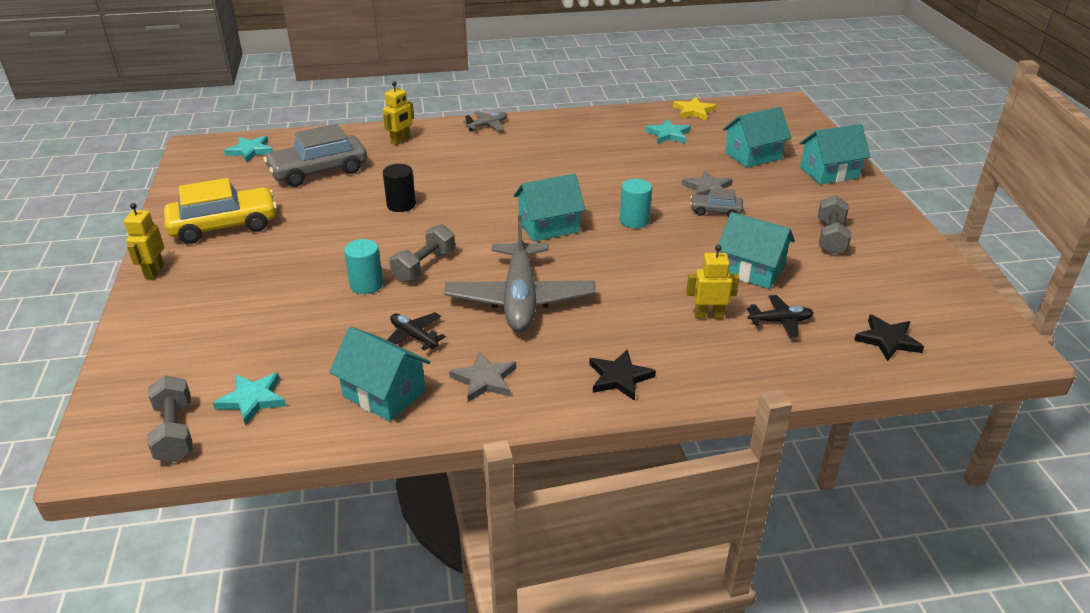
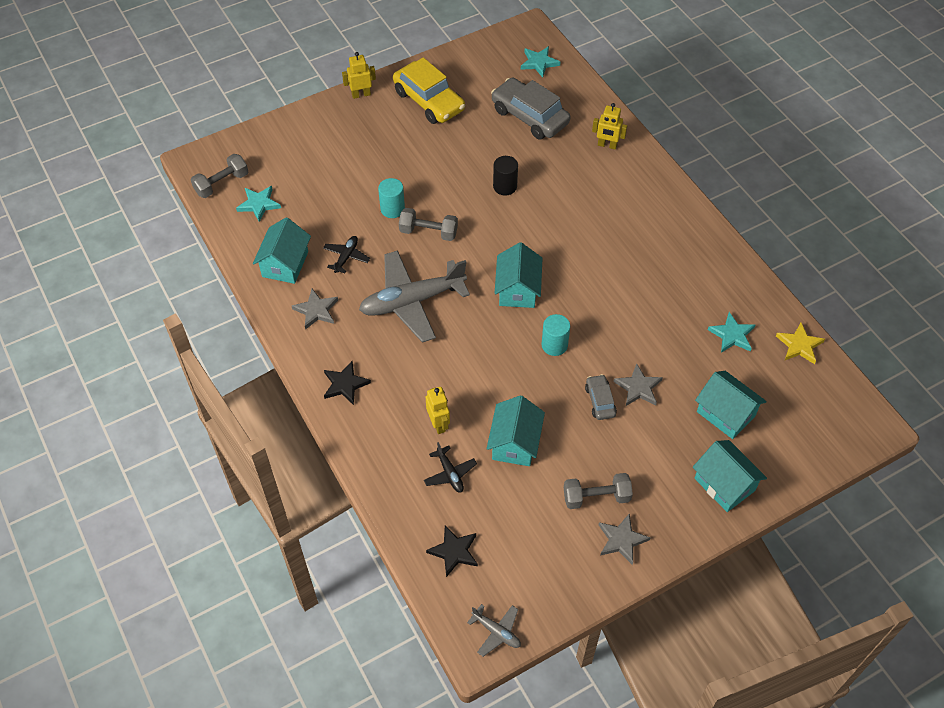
camera: 70 degrees right, 20 degrees up
grey plane [463,111,507,131] -> grey plane moved to [467,604,521,657]
turquoise house [514,174,586,242] -> turquoise house turned 45 degrees clockwise [495,242,543,308]
none -> grey star [599,514,650,565]

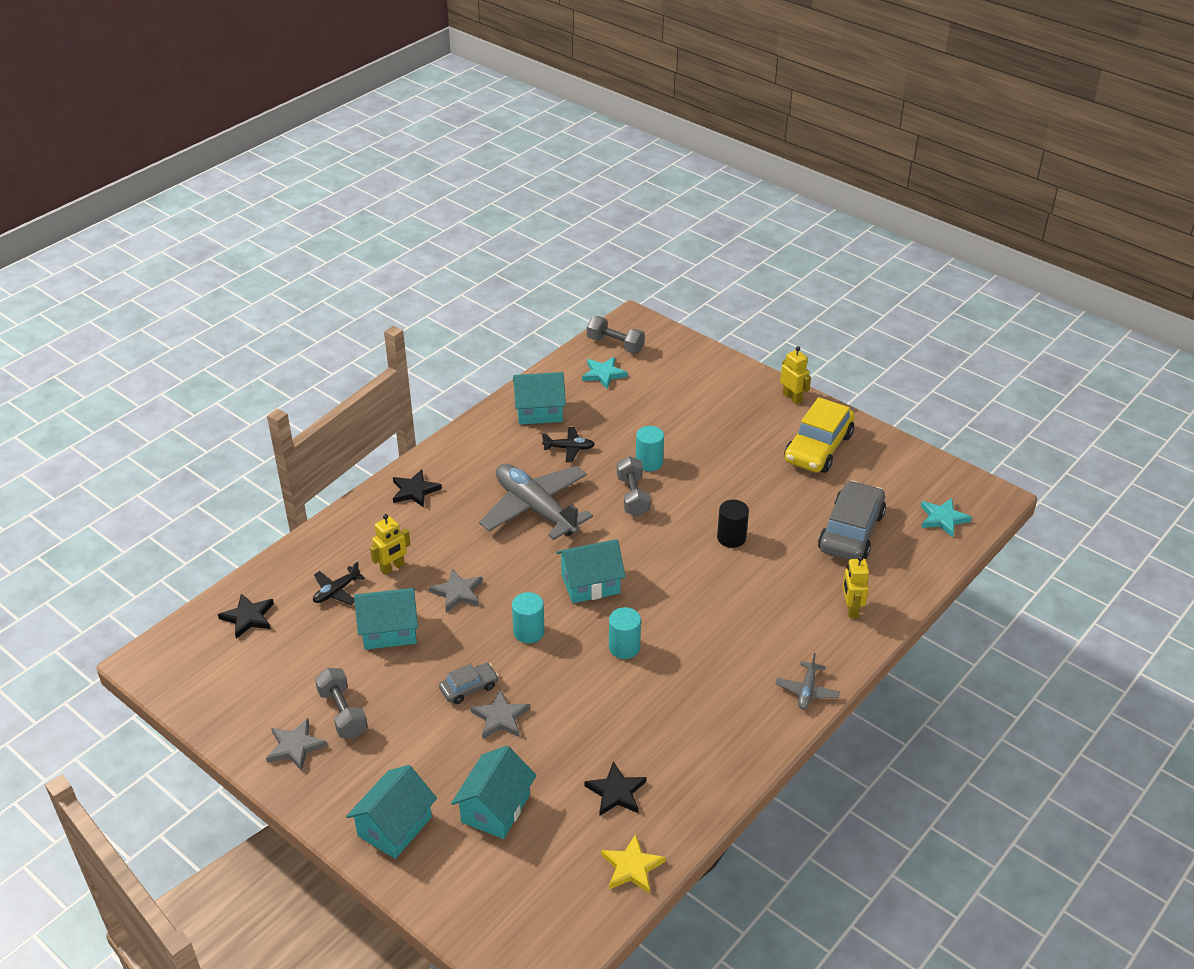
camera: 70 degrees right, 15 degrees down
grey star [292,289,338,330] -> grey star moved to [429,569,483,612]
grey plane [467,604,521,657] -> grey plane moved to [776,653,840,710]
turquoise star [708,312,755,353] -> black star [584,761,646,816]
none -> turquoise cylinder [609,607,641,659]

